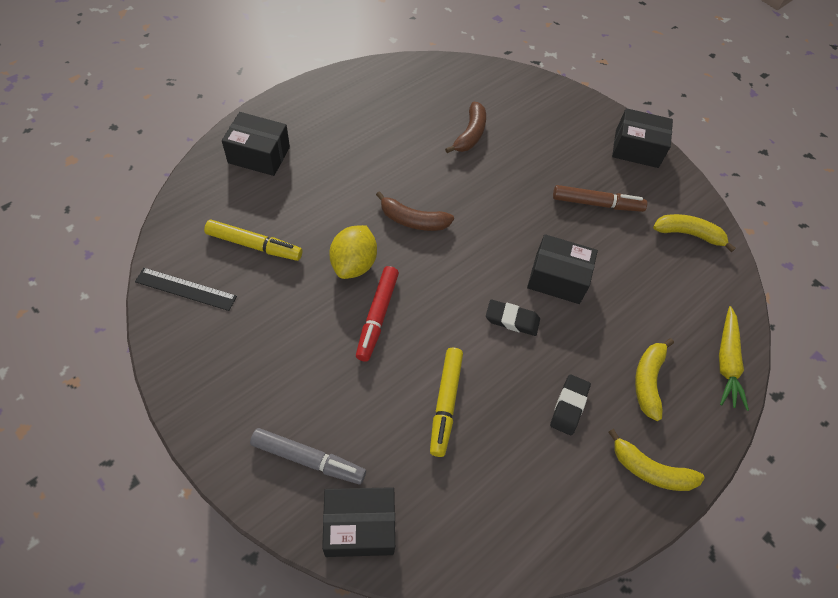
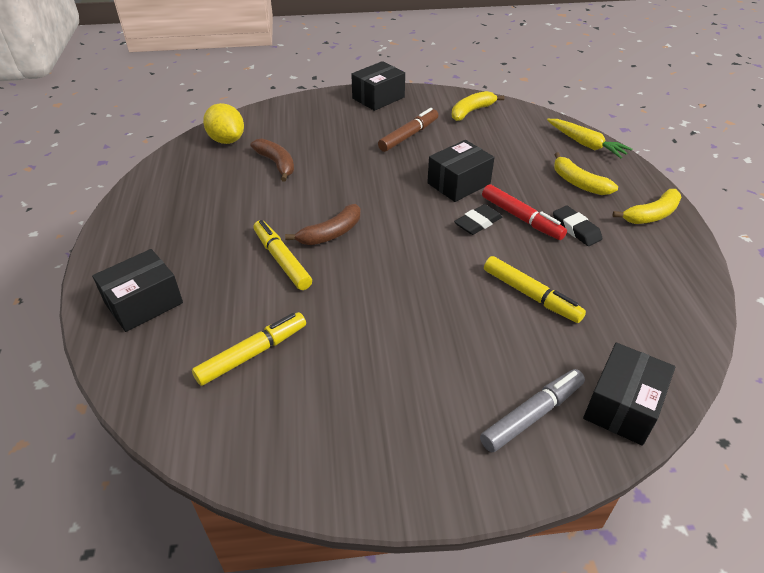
camera: 50 degrees left, 15 degrees down
black ruler [135,268,237,311] -> none
yellow lemon [329,225,377,279] -> yellow lemon moved to [203,103,244,144]
red marker [356,266,399,362] -> red marker moved to [482,184,567,240]
none -> yellow marker [254,220,312,290]

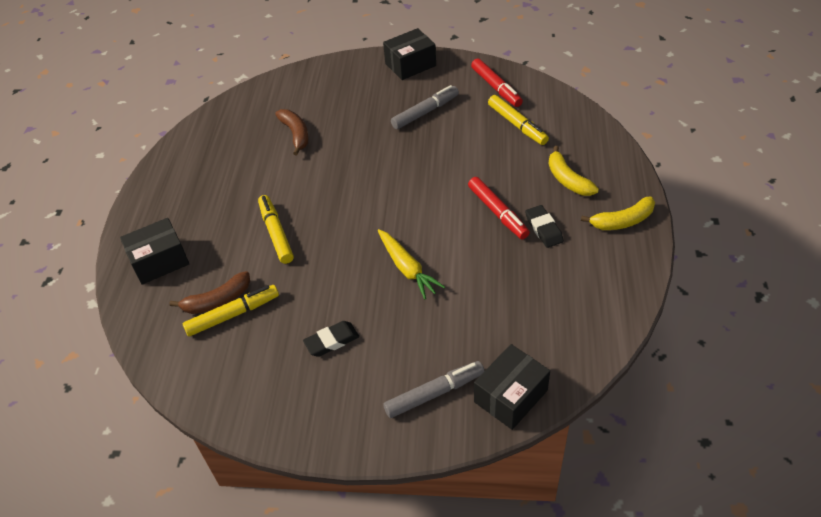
camera: 15 degrees right, 5 degrees up
yellow lemon [203,103,244,144] -> none
brown banana [285,204,361,245] -> brown banana moved to [169,271,250,314]
brown marker [378,108,438,152] -> grey marker [391,85,459,129]
black box [427,140,495,202] -> none
yellow banana [452,91,504,121] -> red marker [471,58,523,107]
black eraser [454,204,502,235] -> black eraser moved to [303,321,359,357]
yellow marker [484,256,586,323] -> yellow marker moved to [488,95,549,145]
yellow carrot [547,119,632,158] -> yellow carrot moved to [378,229,445,299]

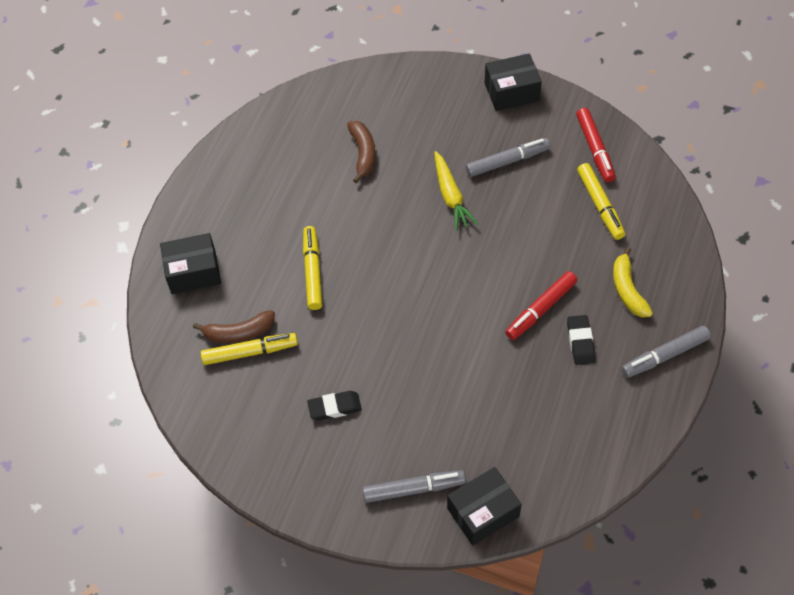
camera: 15 degrees right, 10 degrees up
yellow carrot [378,229,445,299] -> yellow carrot moved to [434,151,478,230]
red marker [468,177,530,239] -> red marker turned 60 degrees clockwise [505,271,577,340]
yellow banana [581,197,655,230] -> grey marker [622,326,711,378]

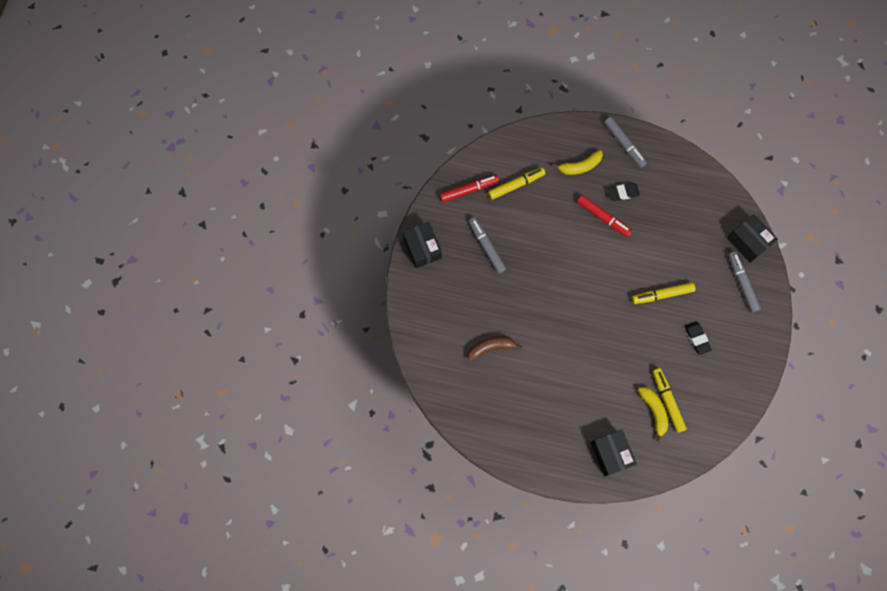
camera: 100 degrees left, 15 degrees up
brown banana [193,310,275,343] -> yellow banana [638,387,668,442]
yellow marker [303,226,322,310] -> yellow marker moved to [632,282,695,304]
yellow carrot [434,151,478,230] -> none

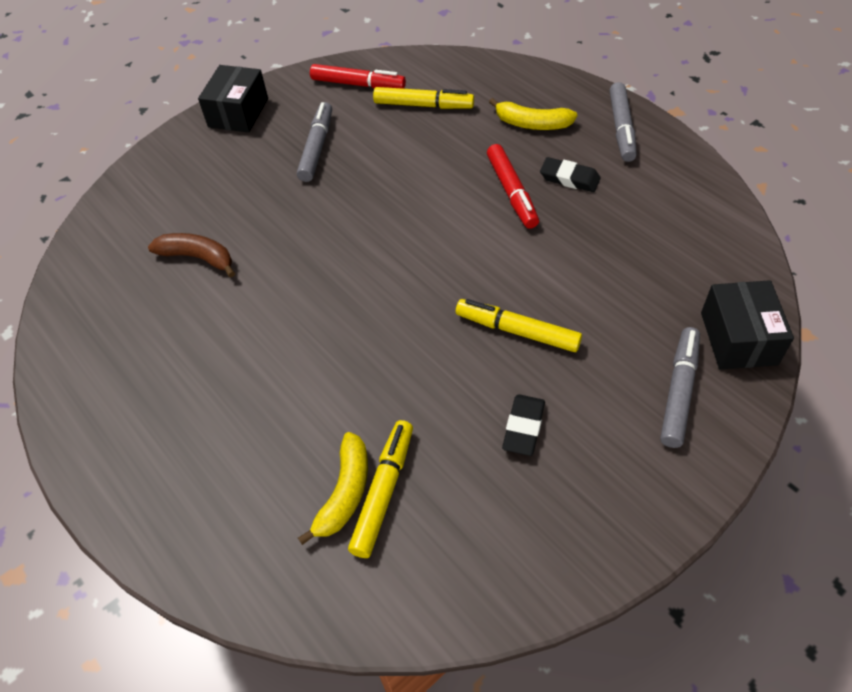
camera: 40 degrees right, 20 degrees down
black box [591,430,637,476] -> none

